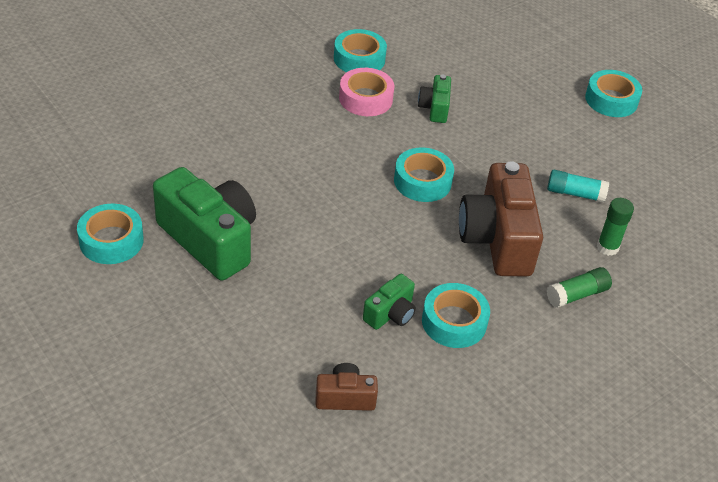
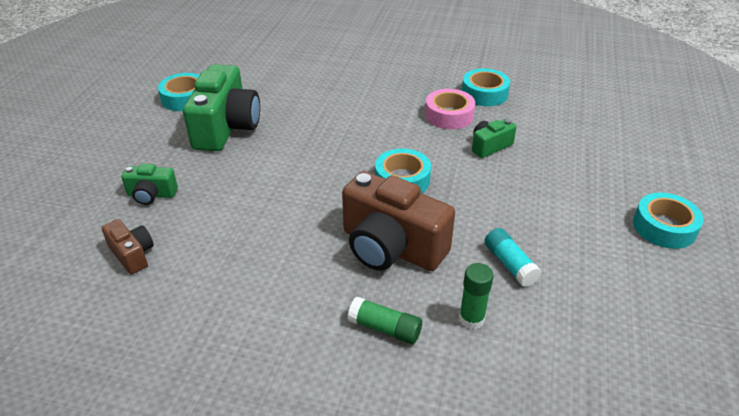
camera: 55 degrees right, 5 degrees down
green camera [363,274,416,330] -> green camera moved to [121,164,178,205]
turquoise tape [422,283,490,348] -> none
brown camera [459,161,543,277] -> brown camera turned 105 degrees counterclockwise [342,171,455,271]

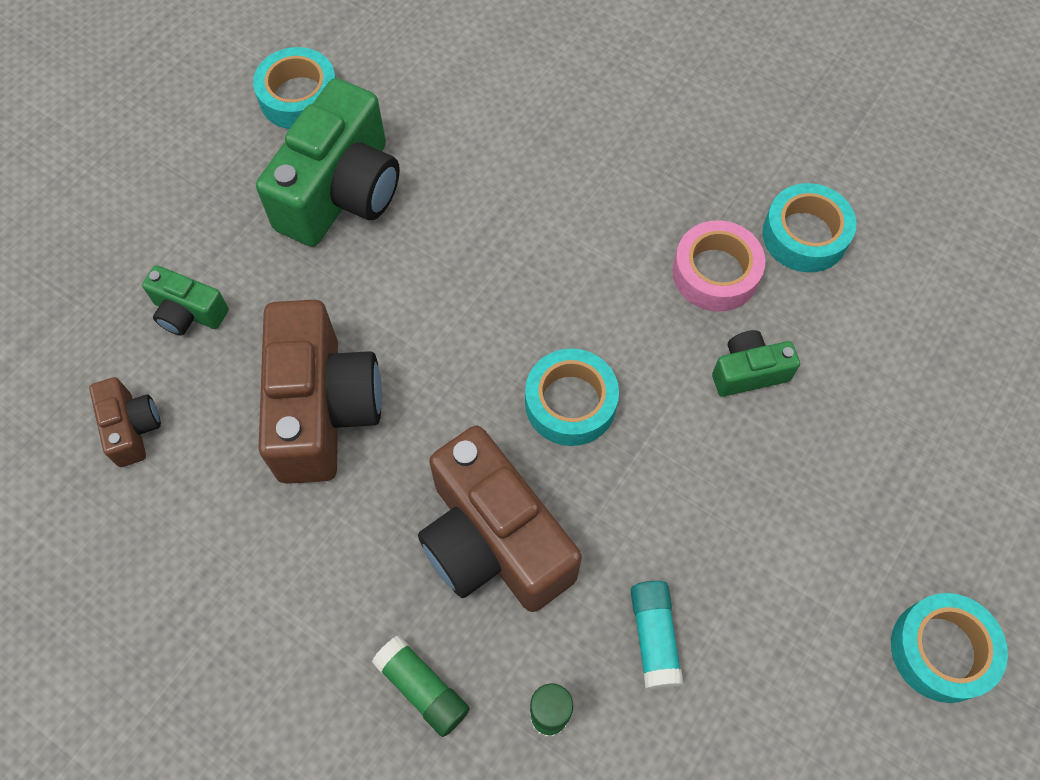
camera: 20 degrees right, 25 degrees up
none -> brown camera [259,300,382,484]

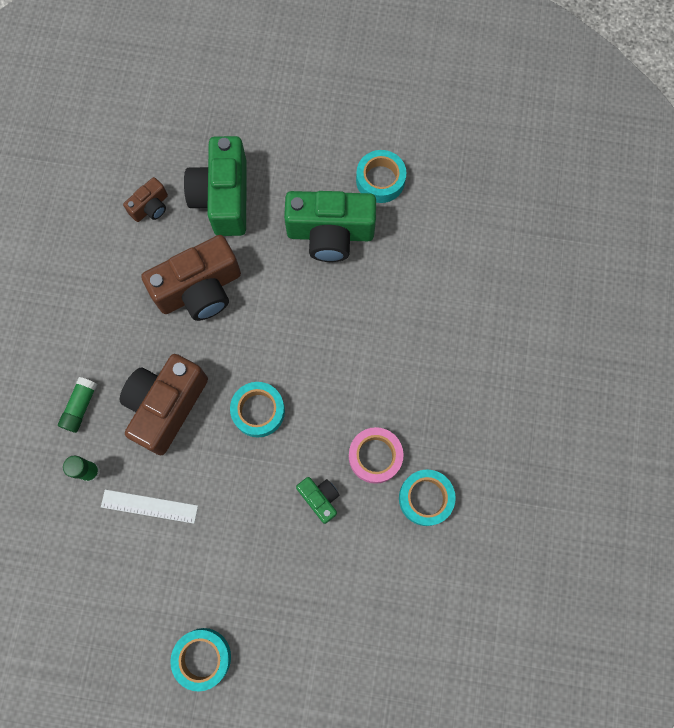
camera: 65 degrees right, 10 degrees up
green camera [142,265,229,336] -> green camera [184,136,247,236], size x2.04
turquoise glue stick [631,581,683,690] -> white ruler [101,489,198,524]

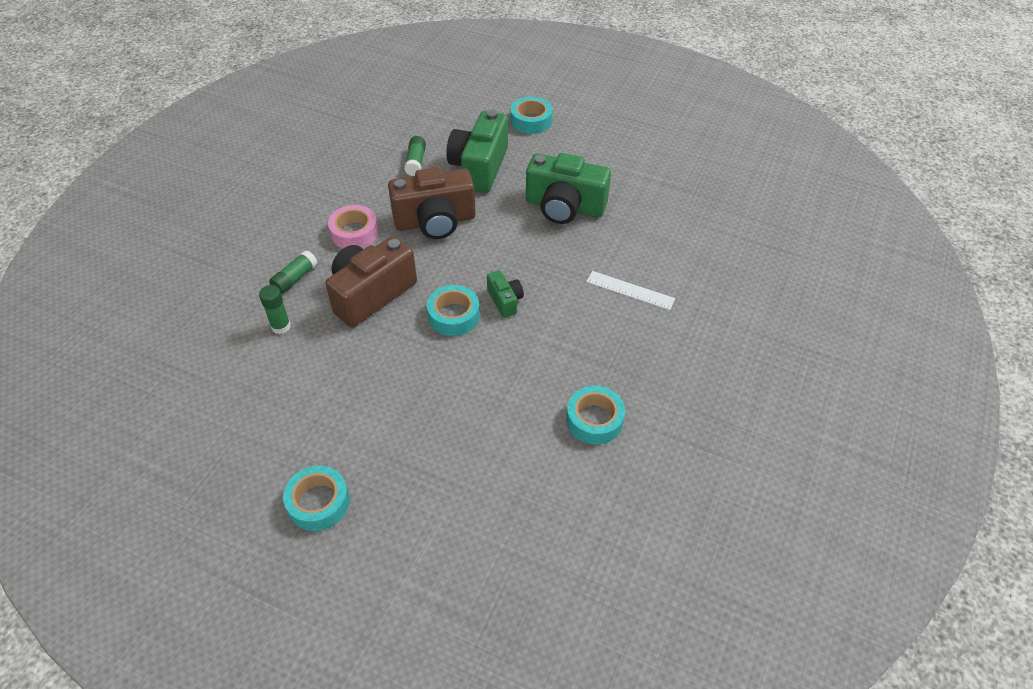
camera: 15 degrees right, 25 degrees down
white ruler [101,489,198,524] -> white ruler moved to [586,271,675,310]
brown camera [123,177,168,222] -> green glue stick [404,136,426,176]
green camera [296,477,339,524] -> green camera moved to [487,270,524,318]
pink tape [349,427,404,484] -> pink tape moved to [328,205,378,248]
turquoise tape [356,150,406,203] -> turquoise tape moved to [511,97,553,134]

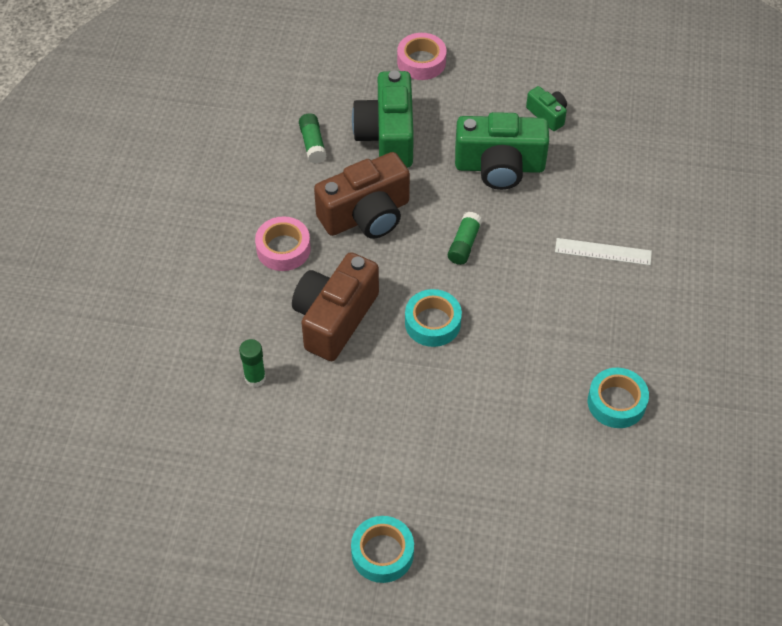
camera: 15 degrees left, 5 degrees up
green glue stick [269,250,318,294] -> green glue stick moved to [448,212,482,265]
green camera [487,270,524,318] -> green camera moved to [526,86,567,131]
turquoise tape [511,97,553,134] -> pink tape [397,33,447,80]

